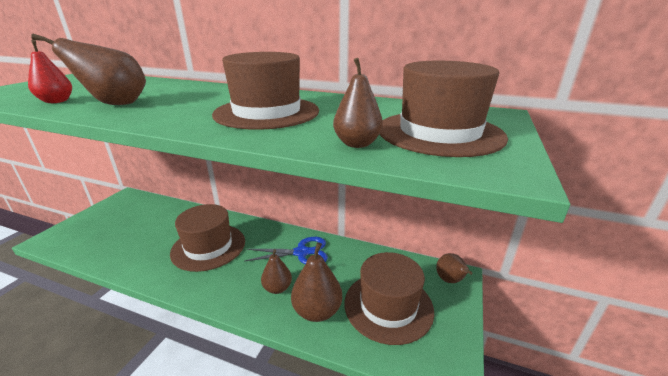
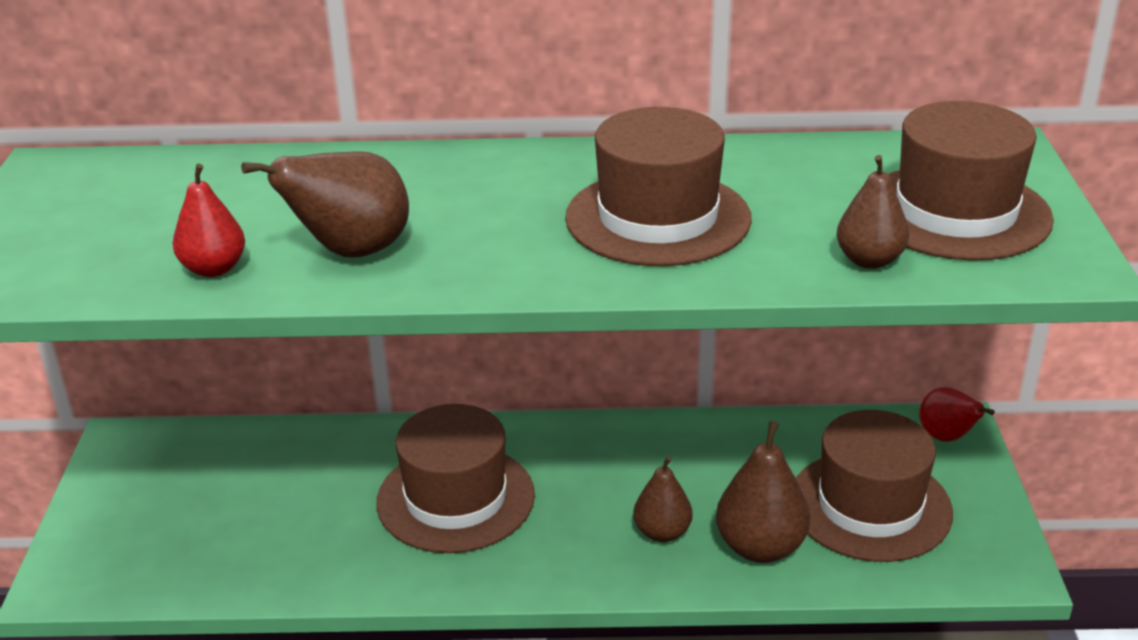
camera: 20 degrees left, 5 degrees up
blue scissors [245,237,328,264] -> none
brown pear [436,253,473,283] -> red pear [919,387,995,442]

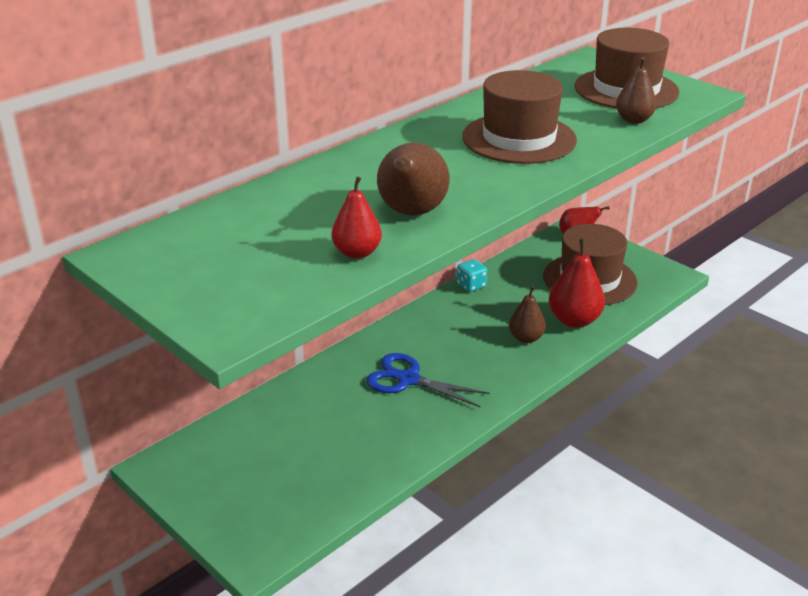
camera: 45 degrees left, 0 degrees up
brown hat [376,404,535,553] -> blue scissors [366,353,490,407]
brown pear [716,421,810,563] -> red pear [549,239,605,328]
none -> turquoise dice [457,259,487,292]

